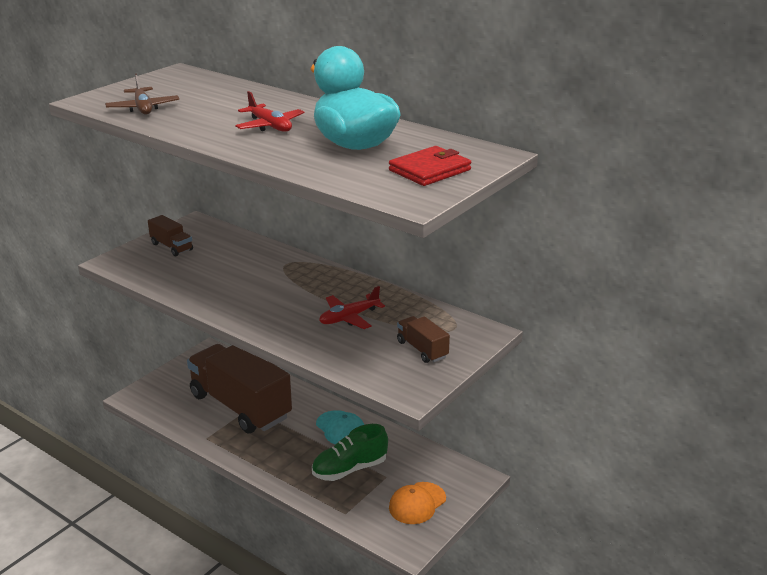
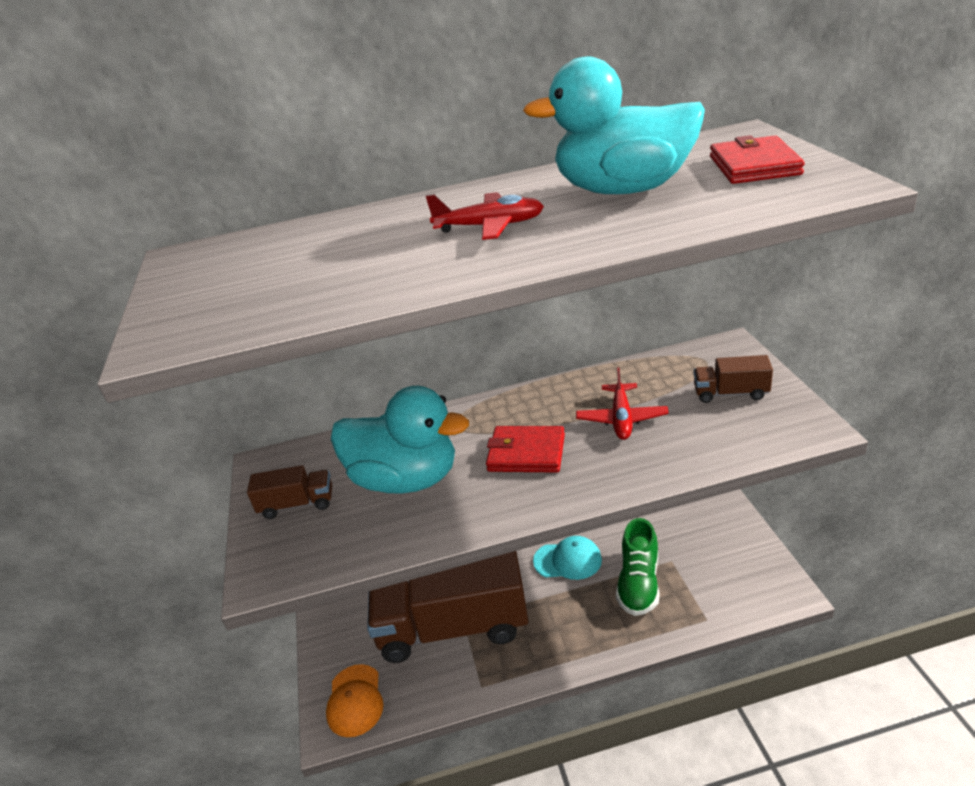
camera: 45 degrees left, 5 degrees up
brown plane [105,73,179,115] -> none
orange cap [389,482,446,524] -> orange cap moved to [326,664,384,737]
none -> turquoise duck [331,386,469,494]
none -> red wallet [486,426,565,473]

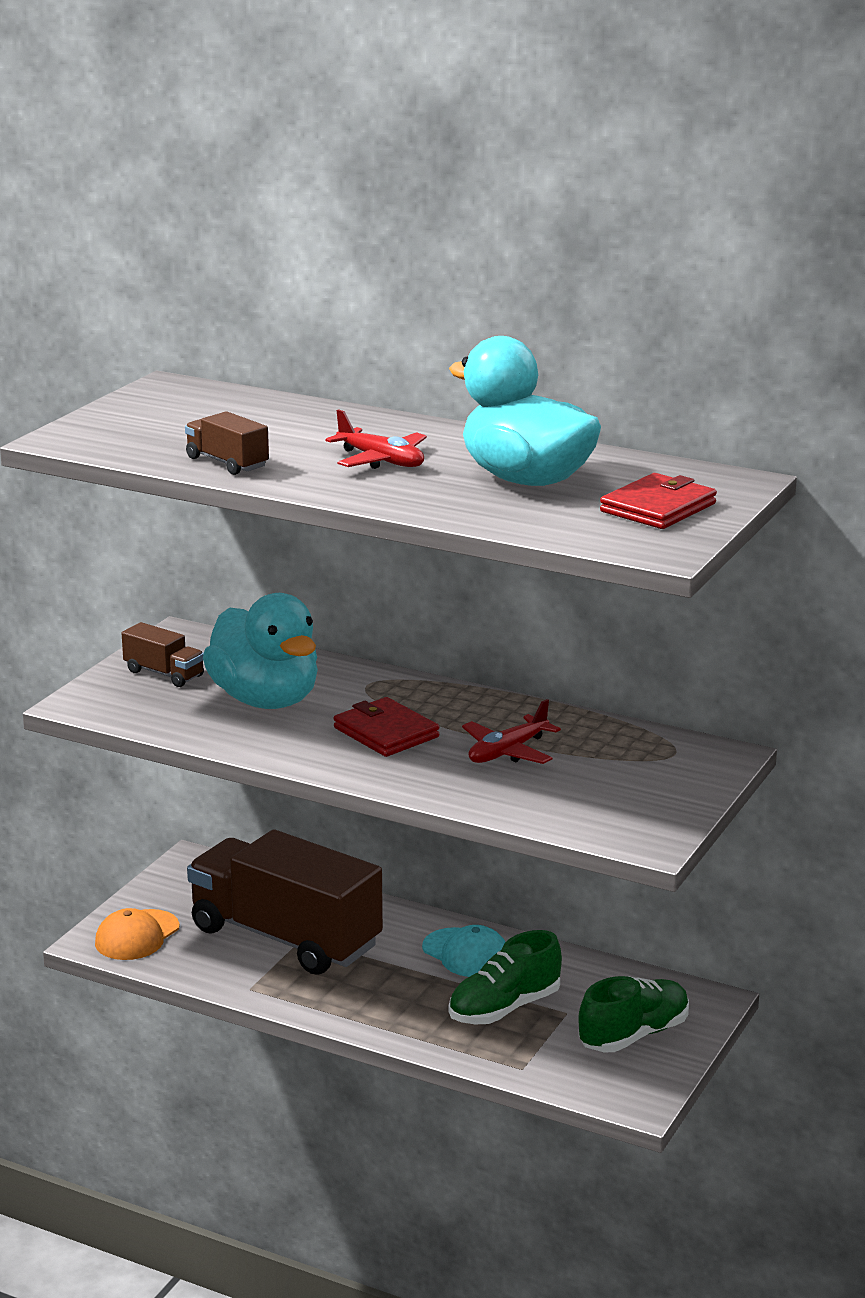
camera: 35 degrees right, 10 degrees down
brown truck [694,355,773,403] -> brown truck moved to [185,411,269,475]
none -> green shoe [579,976,689,1052]

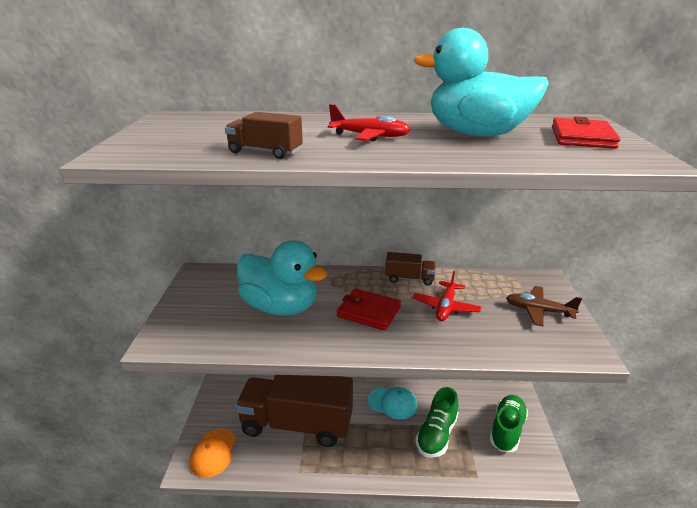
camera: 25 degrees left, 5 degrees up
brown truck [122,622,204,687] -> brown truck moved to [385,252,436,286]
none -> brown plane [506,286,582,326]

